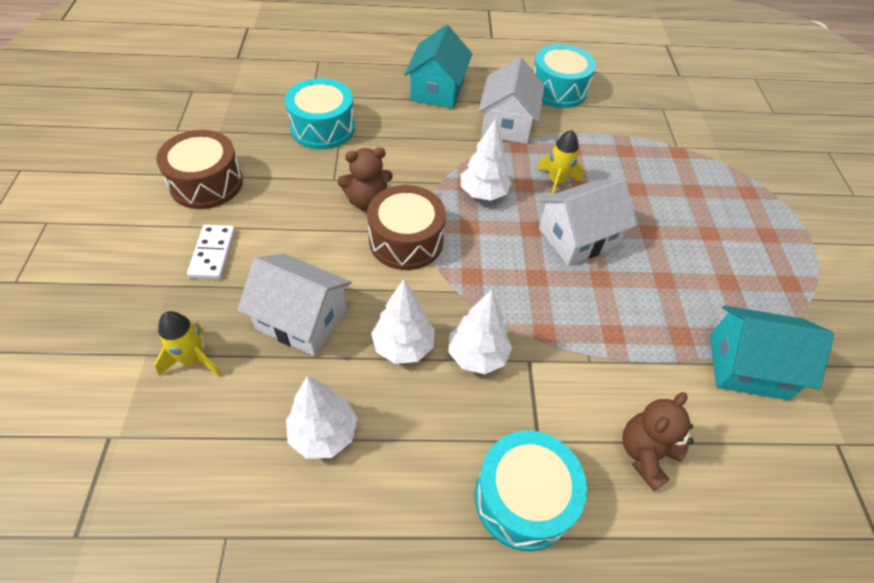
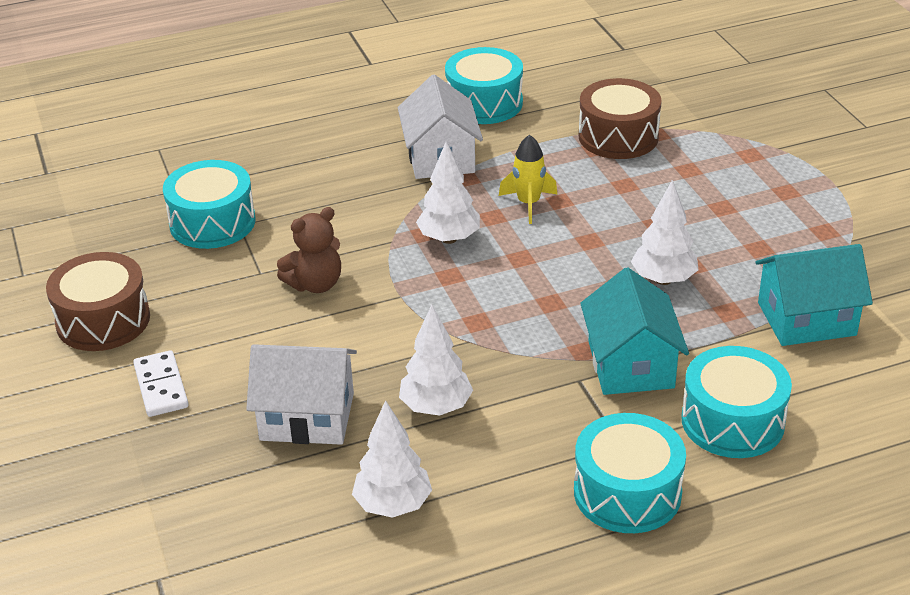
camera: 15 degrees left, 15 degrees down
yellow rocket [154,311,222,377] -> none
brown drum [367,185,446,270] -> brown drum moved to [579,78,662,159]
turquoise house [404,25,472,109] -> turquoise house moved to [580,267,689,395]
white tree [449,290,512,374] -> white tree moved to [631,180,699,285]
white house [539,179,637,266] -> none
brown teddy bear [622,392,694,491] -> turquoise drum [681,346,792,458]

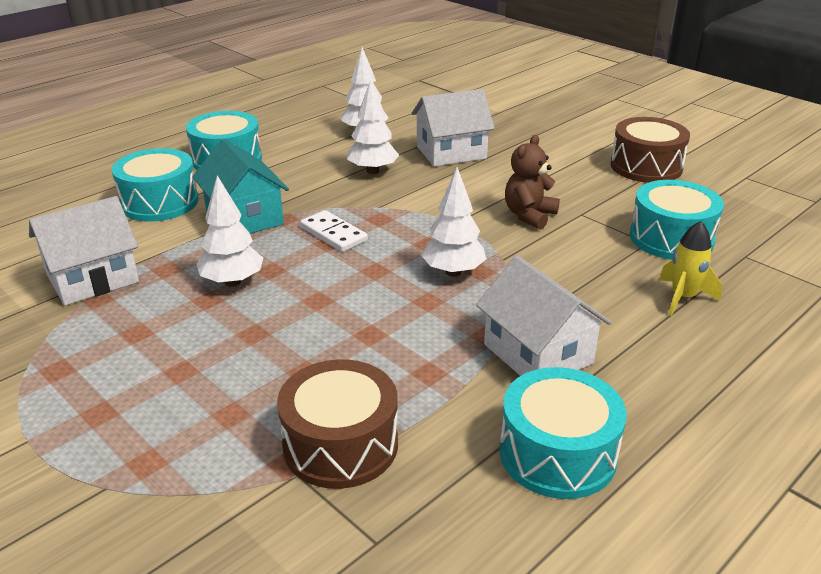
camera: 155 degrees right, 5 degrees down
white domino [133,350,189,417] -> white domino moved to [300,210,368,252]
yellow rocket [499,135,558,224] -> yellow rocket moved to [659,221,722,316]
turquoise house [755,244,873,346] -> white house [29,196,139,305]

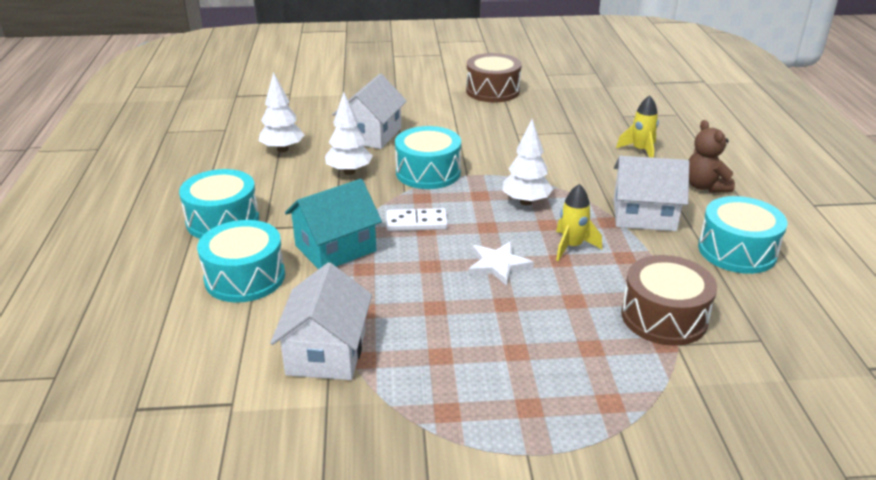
camera: 50 degrees left, 0 degrees up
turquoise house [192,139,289,234] -> turquoise house turned 45 degrees counterclockwise [285,179,382,269]
white tree [197,175,263,287] -> none
brown teddy bear [505,135,560,230] -> brown teddy bear moved to [689,120,735,193]
turquoise drum [630,180,724,260] -> turquoise drum moved to [395,126,461,189]
none -> white star [468,241,534,286]
none -> yellow rocket [556,184,602,261]

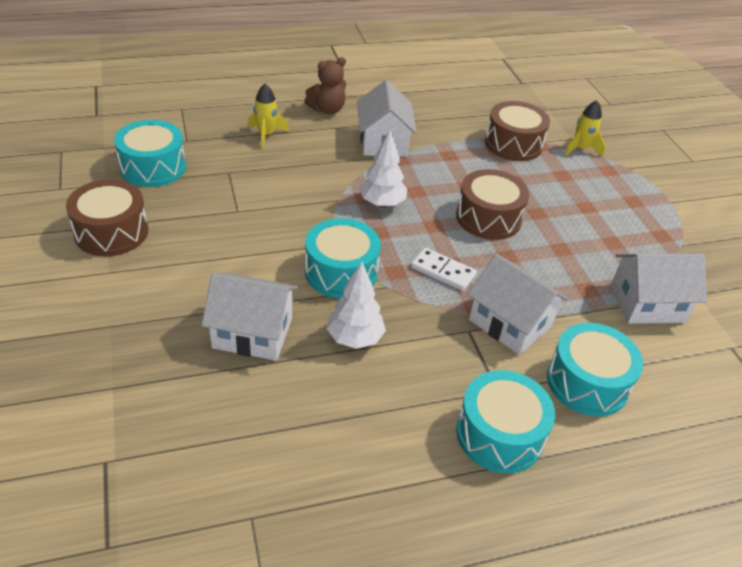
camera: 105 degrees left, 10 degrees up
white tree [259,72,304,152] -> none
turquoise house [285,179,382,269] -> white house [468,254,569,355]
white domino [386,208,448,231] -> white domino turned 45 degrees counterclockwise [411,248,477,291]
white star [468,241,534,286] -> brown drum [456,169,529,240]
yellow rocket [556,184,602,261] -> yellow rocket moved to [564,100,606,157]
turquoise drum [698,196,788,274] -> turquoise drum moved to [114,120,186,187]

